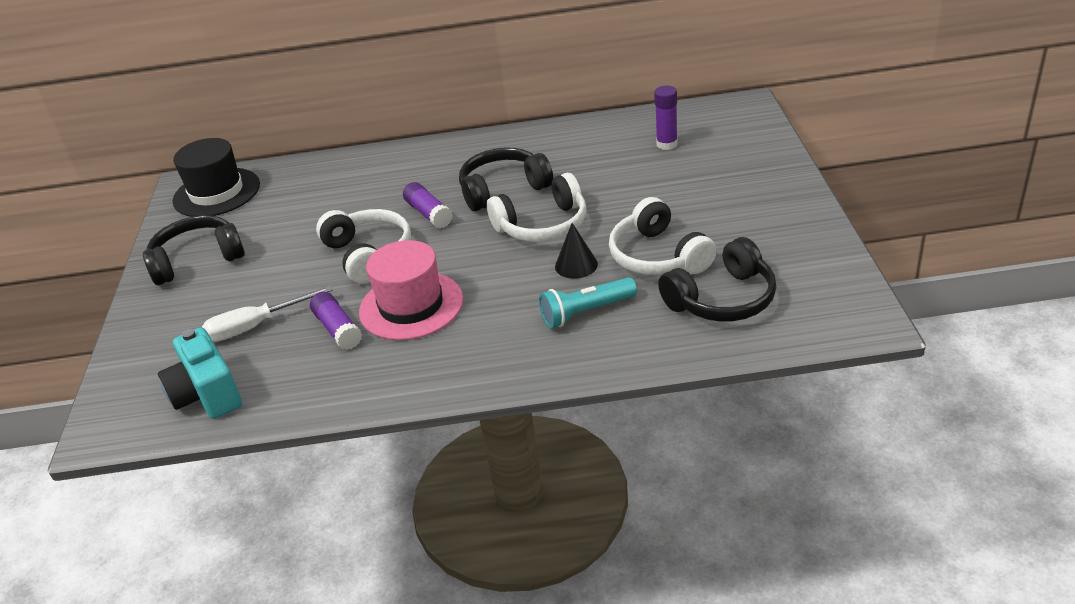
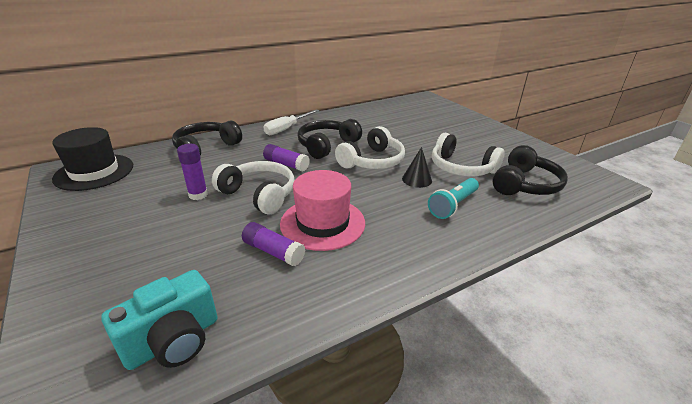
camera: 30 degrees left, 5 degrees down
black headphones [143,215,245,285] -> black headphones moved to [172,120,242,156]
turquoise camera [158,327,242,419] -> turquoise camera turned 75 degrees counterclockwise [101,270,218,370]
white screwdriver [202,286,333,342] -> white screwdriver moved to [264,109,319,135]
purple glue stick [654,85,678,150] -> purple glue stick moved to [177,144,208,200]

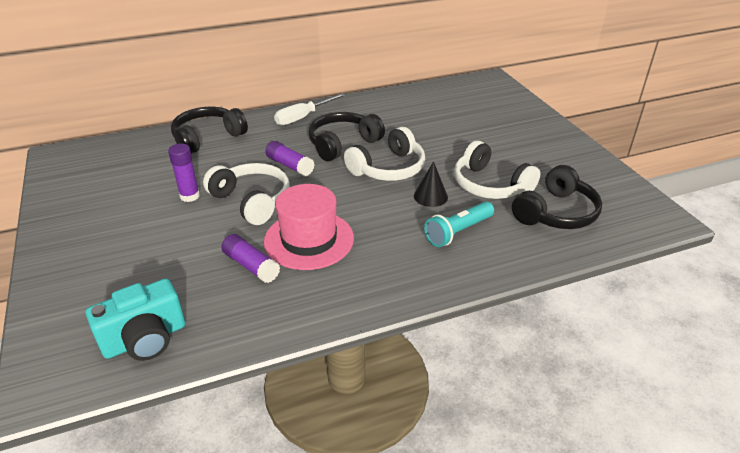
camera: 10 degrees right, 5 degrees up
black hat [52,127,133,191] -> none

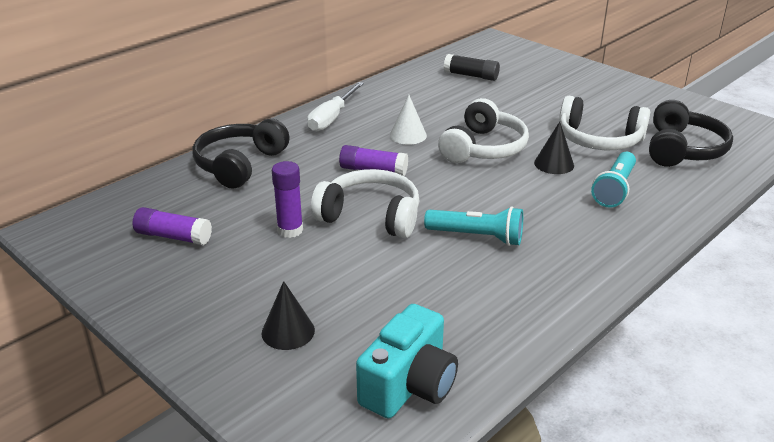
camera: 25 degrees left, 5 degrees down
purple glue stick [221,234,280,283] -> purple glue stick moved to [133,207,212,245]
pink hat [264,184,354,270] -> turquoise flashlight [424,207,523,246]
black headphones [308,112,385,161] -> white cone [390,95,427,145]
none -> black cone [262,281,315,350]
none -> black glue stick [443,54,500,81]

